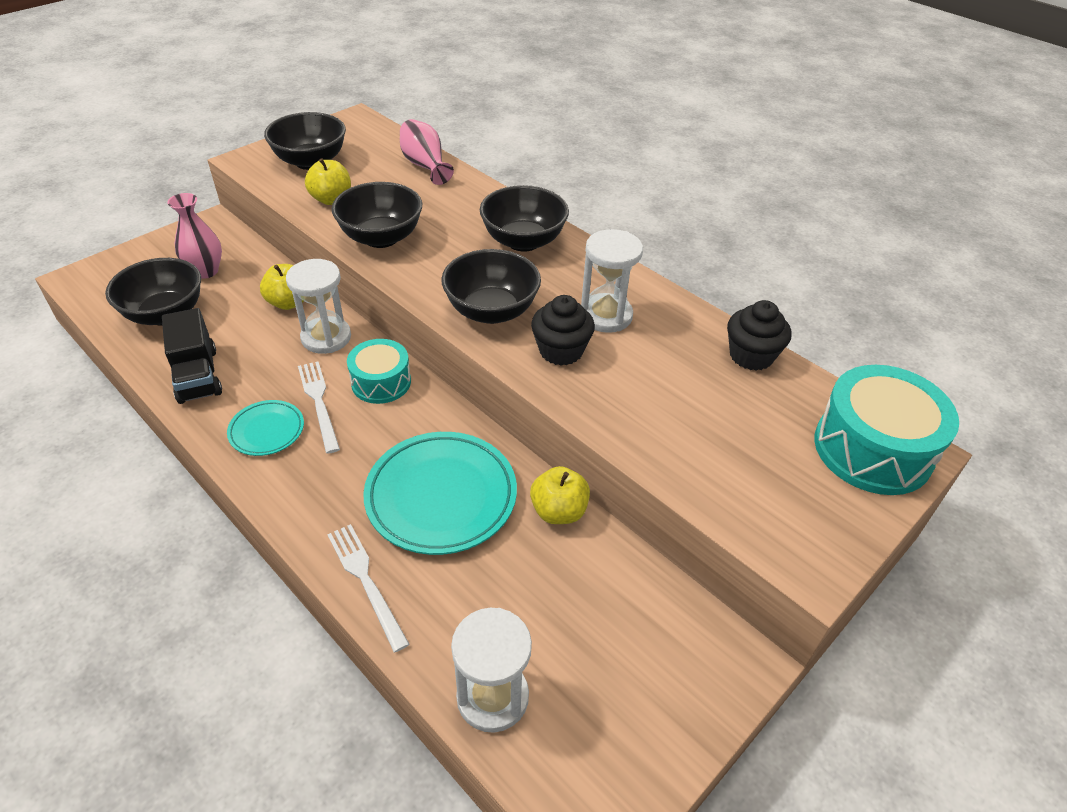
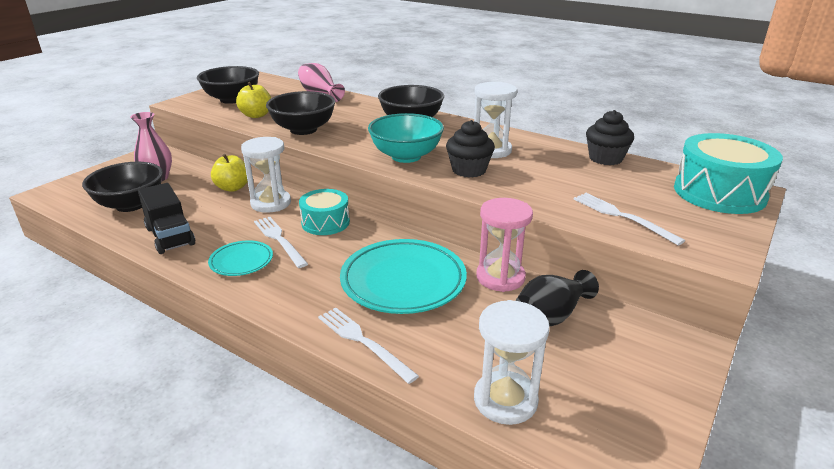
camera: 10 degrees left, 15 degrees down
black bowl [441,249,541,324] -> turquoise bowl [368,113,444,163]
yellow apple [530,466,590,524] -> pink hourglass [476,198,533,292]
none -> black vase [516,270,599,326]
none -> white fork [574,193,685,246]

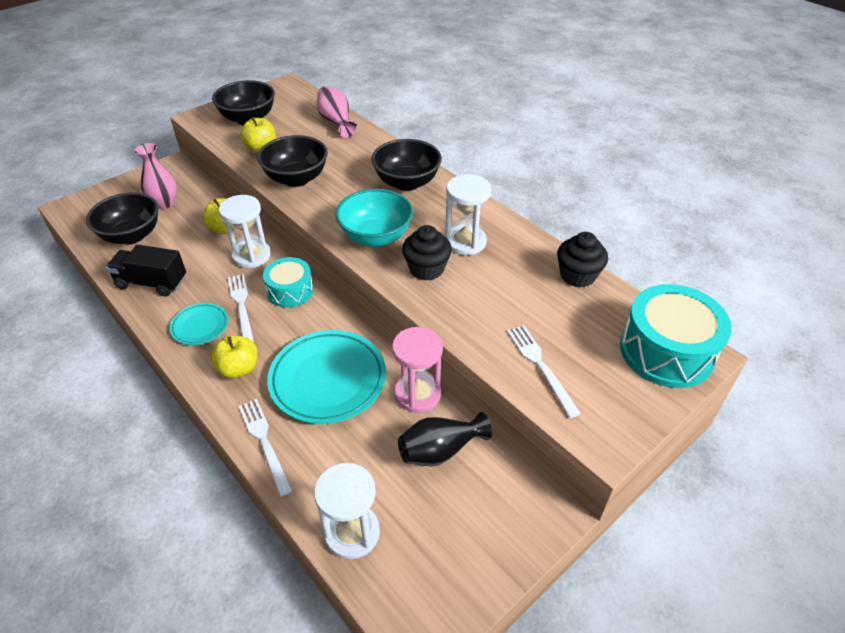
camera: 15 degrees right, 15 degrees up
black truck [138,183,195,254] -> black truck turned 120 degrees clockwise [106,245,186,296]
none -> yellow apple [211,335,257,379]

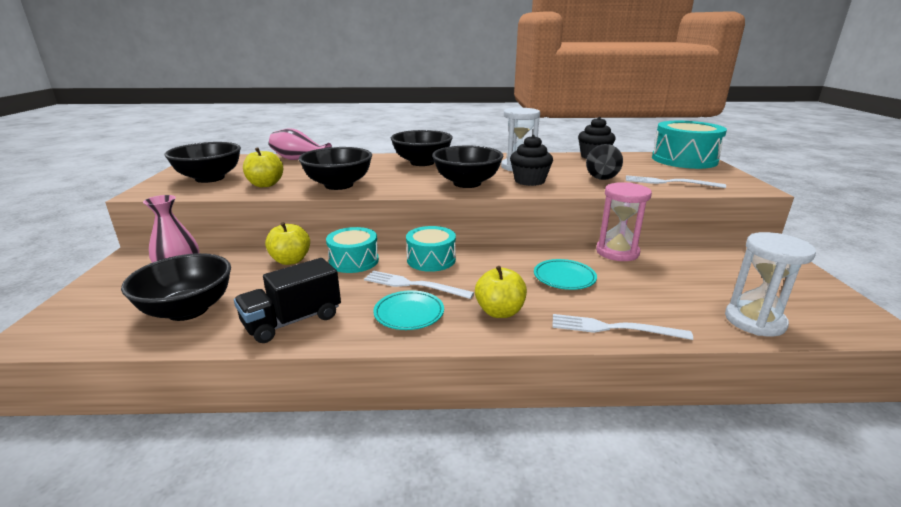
camera: 50 degrees left, 20 degrees down
white hourglass [219,195,271,268] -> turquoise drum [326,227,379,273]
turquoise plate [267,330,386,424] -> turquoise plate [534,259,597,290], size x0.52
turquoise bowl [335,189,413,247] -> black bowl [432,145,504,188]
black vase [398,412,492,466] -> black vase moved to [586,144,623,180]

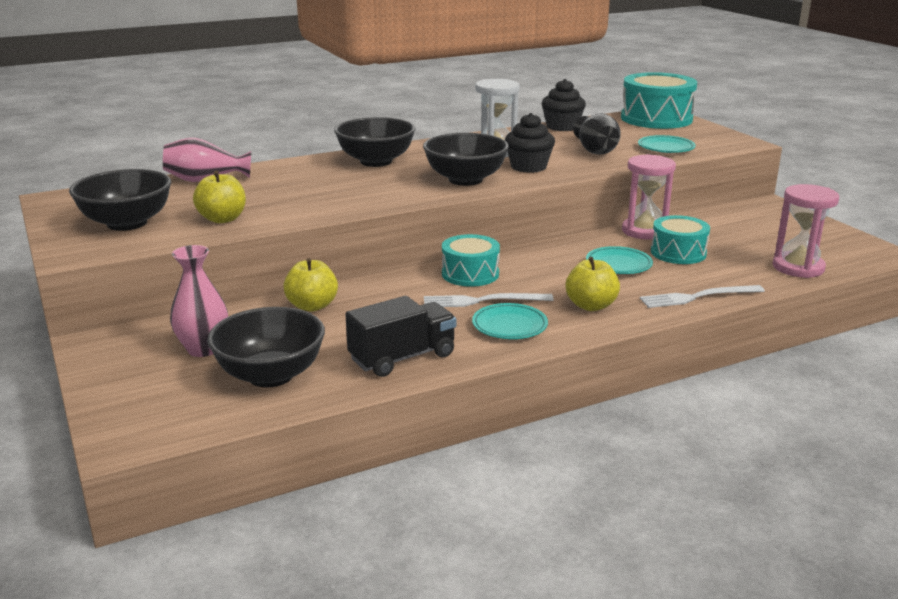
camera: 25 degrees left, 0 degrees up
black truck [234,258,341,343] -> black truck turned 150 degrees counterclockwise [345,296,456,377]
black bowl [299,147,372,190] -> none
turquoise drum [326,227,379,273] -> turquoise drum moved to [651,215,710,264]
white fork [626,175,726,188] -> turquoise plate [638,135,696,153]
white hourglass [725,232,816,337] -> pink hourglass [772,184,839,278]

